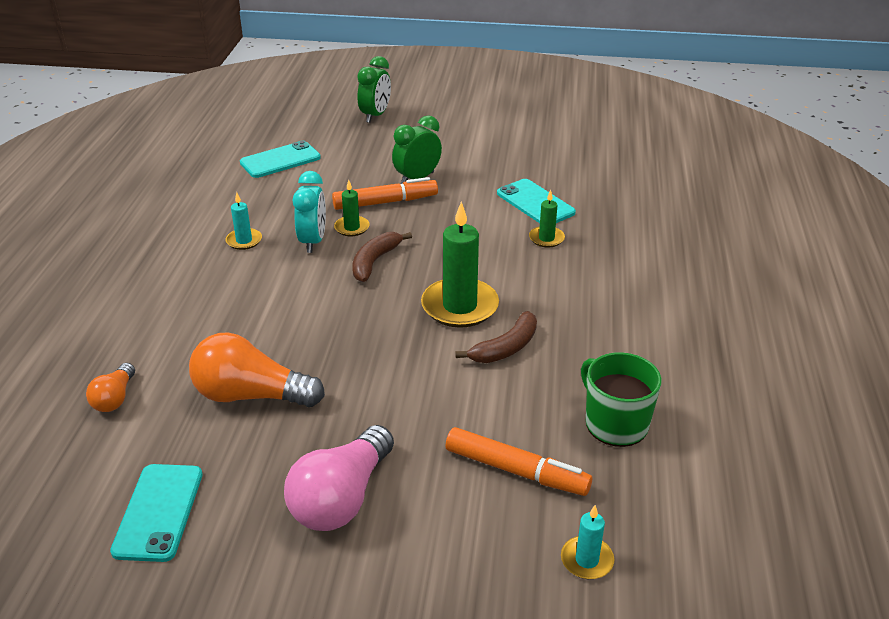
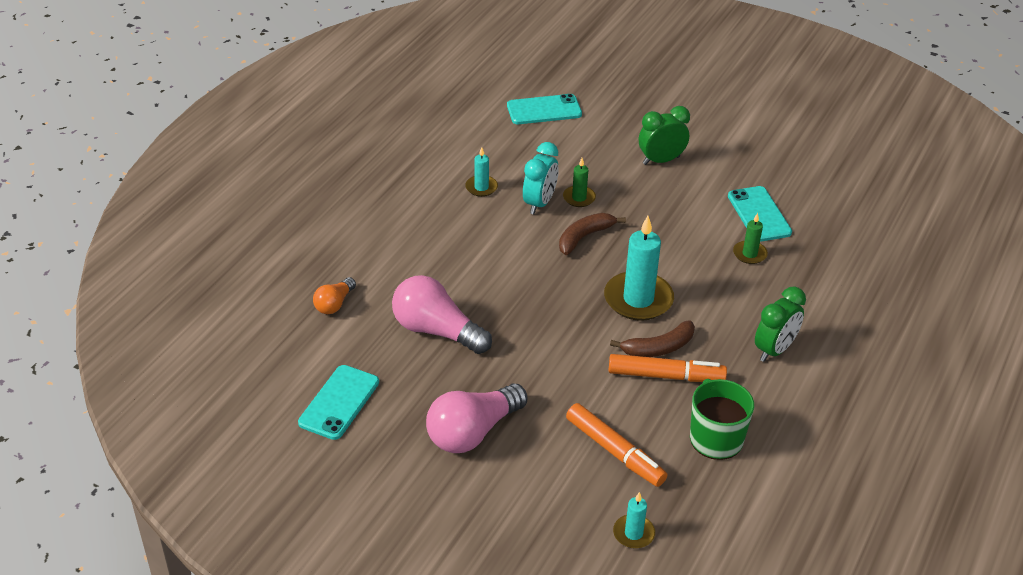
camera: 20 degrees right, 5 degrees up
orange light bulb [189,332,325,407] -> pink light bulb [392,275,492,354]
orange marker [332,177,438,210] -> orange marker moved to [608,354,727,382]
green clock [357,56,391,123] -> green clock moved to [755,287,806,362]
green candle [421,201,499,328] -> turquoise candle [604,216,674,321]

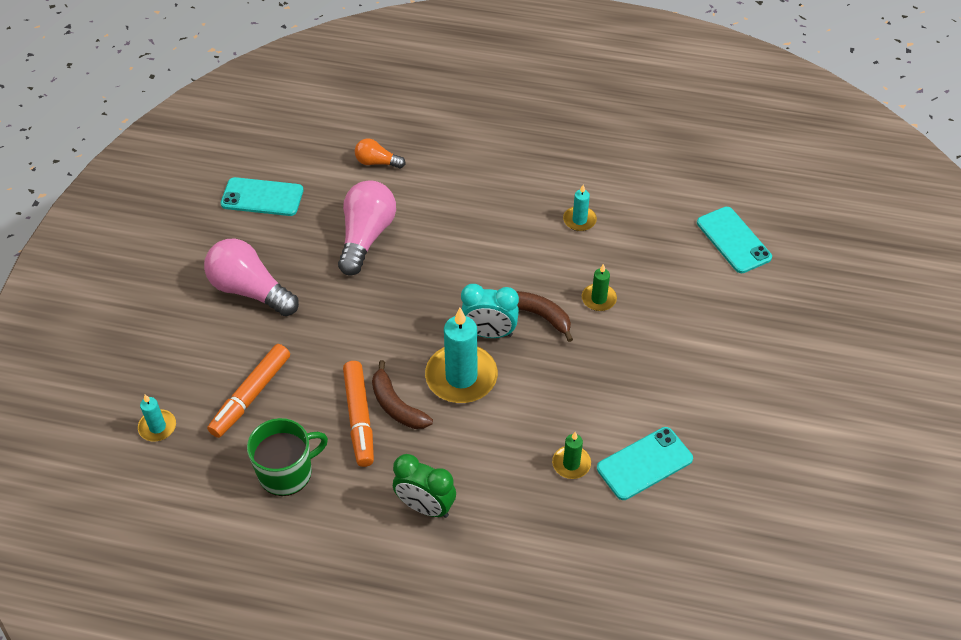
camera: 75 degrees right, 10 degrees up
turquoise clock [523,142,559,214] -> turquoise clock moved to [461,284,519,338]
green clock [639,106,690,165] -> none

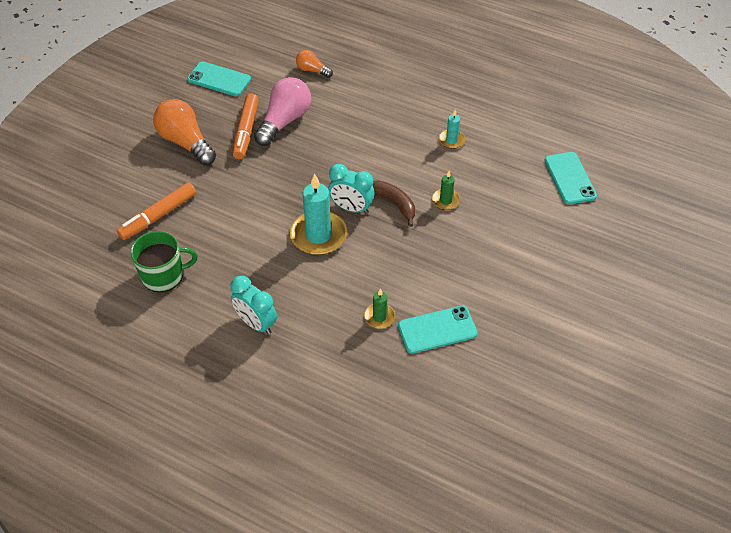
camera: 15 degrees right, 0 degrees up
turquoise candle [138,395,176,442] -> none
pink light bulb [204,239,299,316] -> orange light bulb [153,99,216,165]
orange marker [343,361,374,467] -> orange marker moved to [233,94,259,159]
brown banana [372,360,433,429] -> none
green clock [393,454,456,518] -> turquoise clock [230,276,277,335]

